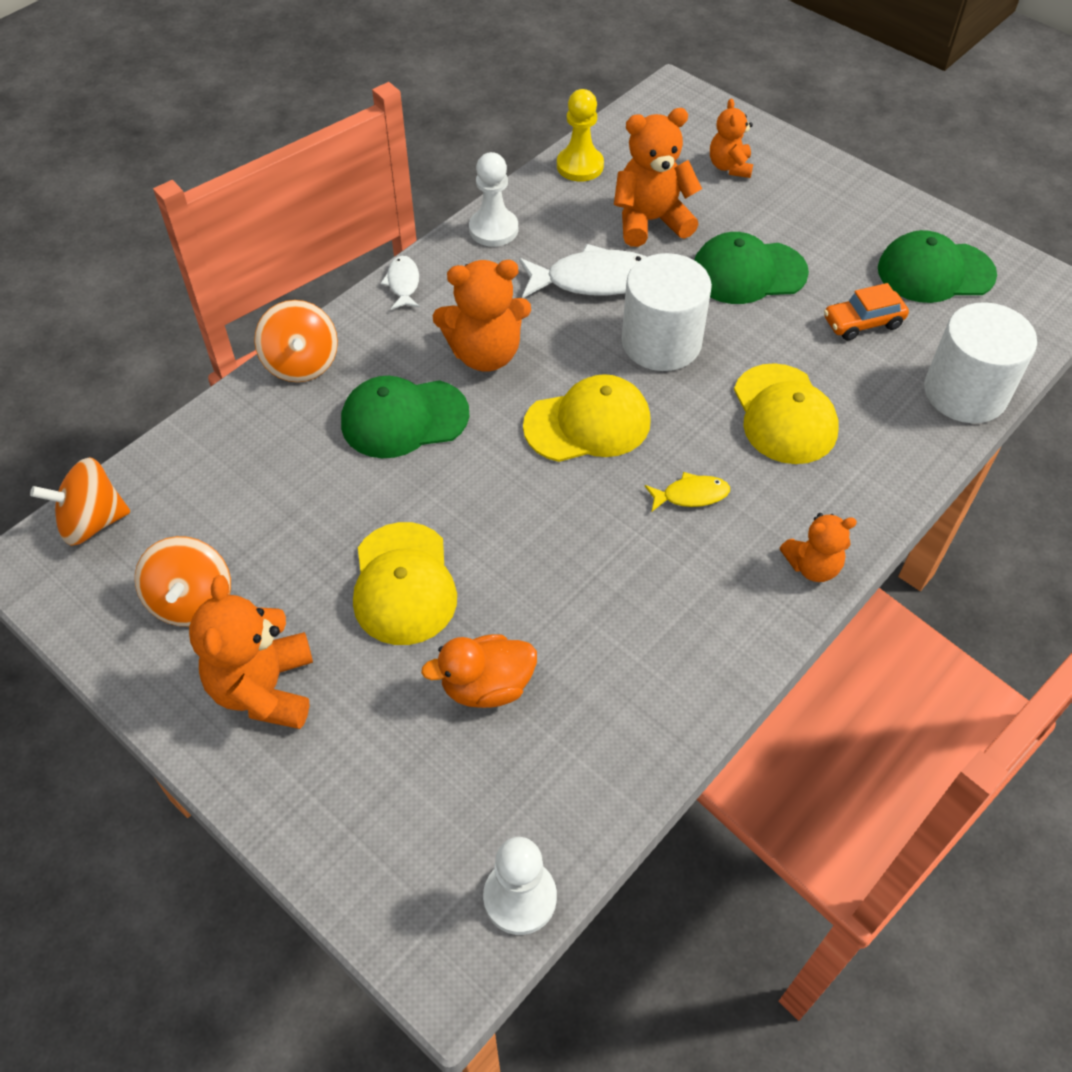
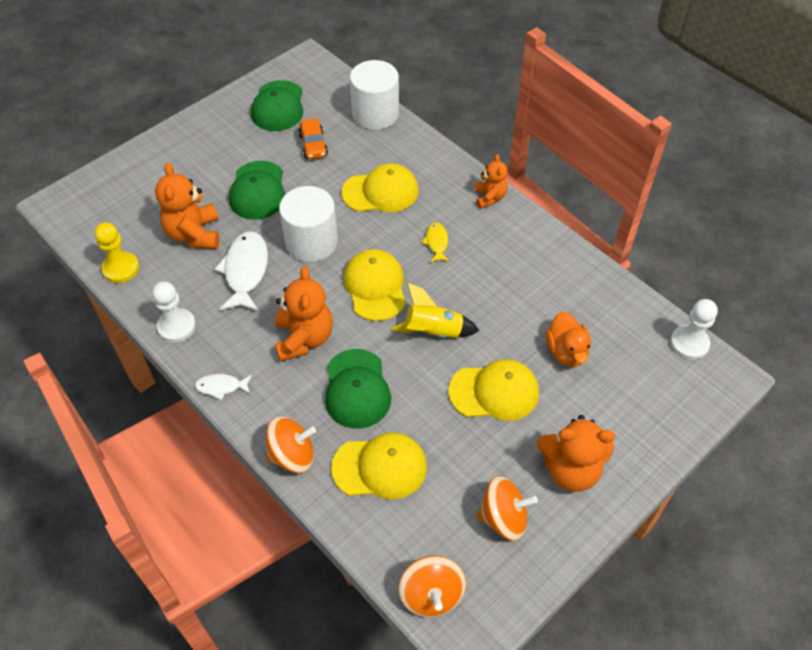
camera: 85 degrees left, 0 degrees up
orange teddy bear [710,99,753,178] -> none
none -> yellow cap [331,432,427,499]
none -> yellow rocket [391,283,480,338]

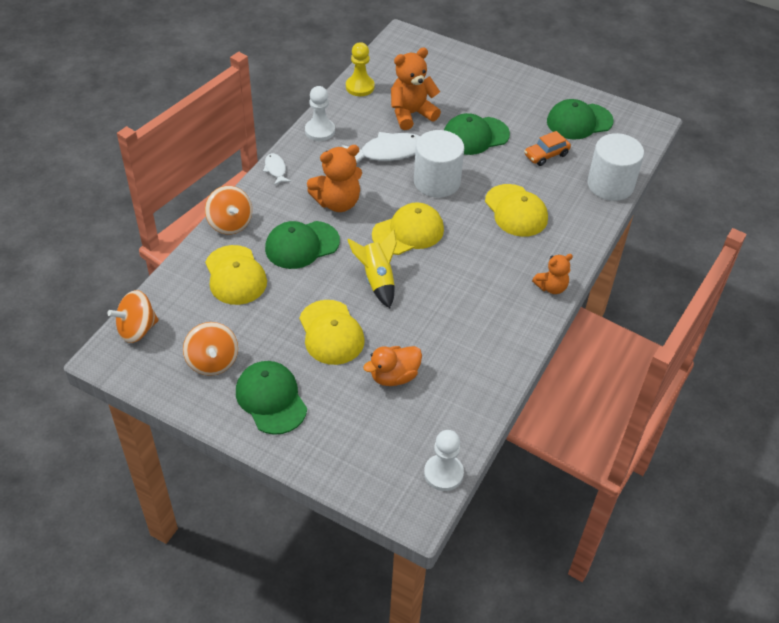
camera: 70 degrees right, 5 degrees down
yellow fish [422,223,450,263] -> none
orange teddy bear [537,415,615,492] -> green cap [236,361,307,435]

